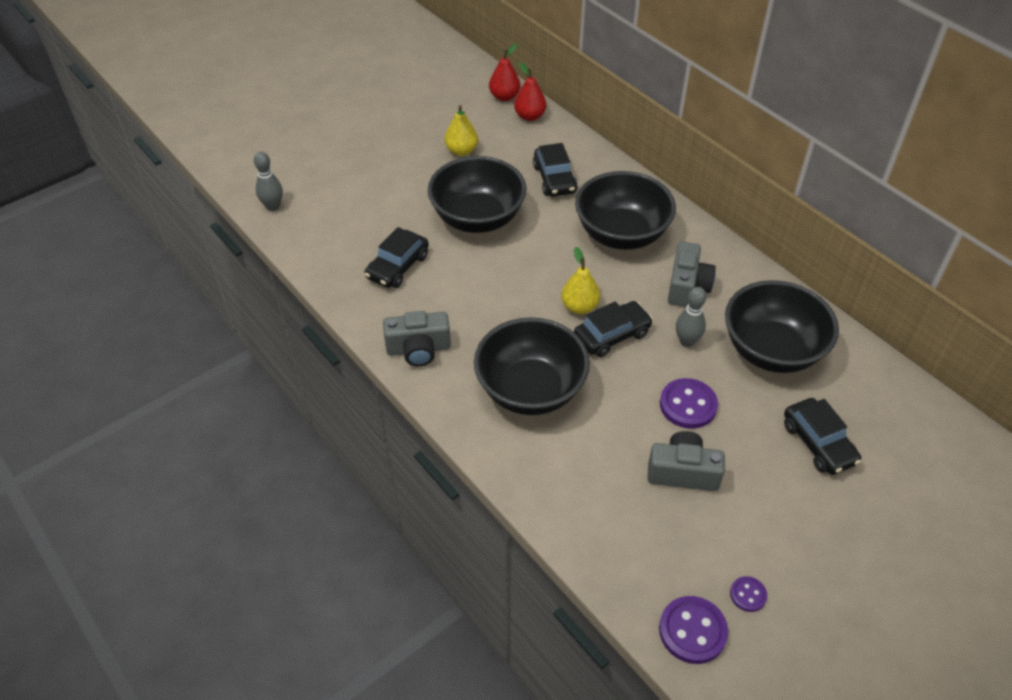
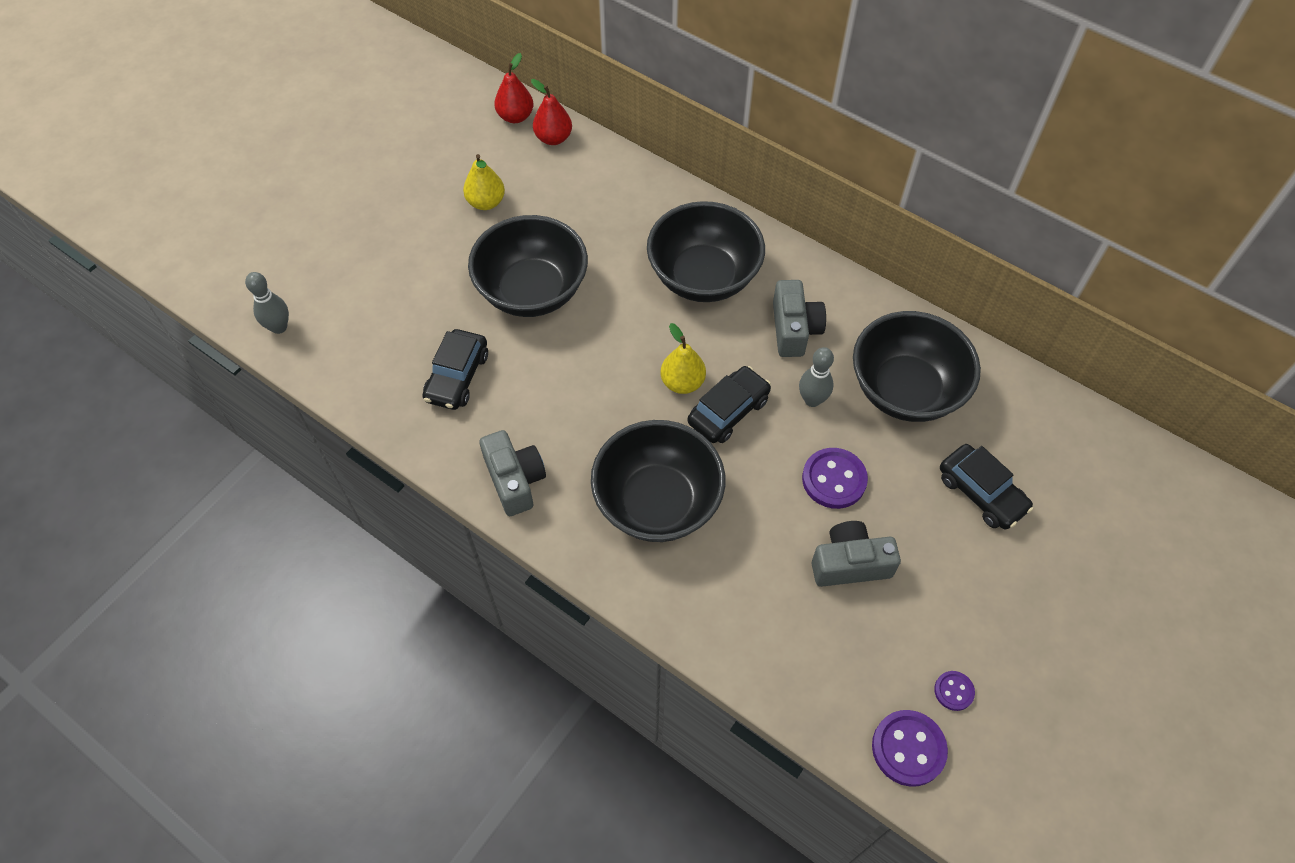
camera: 15 degrees left, 10 degrees up
grey camera [383,311,451,366] -> grey camera turned 90 degrees counterclockwise [479,430,546,516]
black car [533,143,578,196] -> none

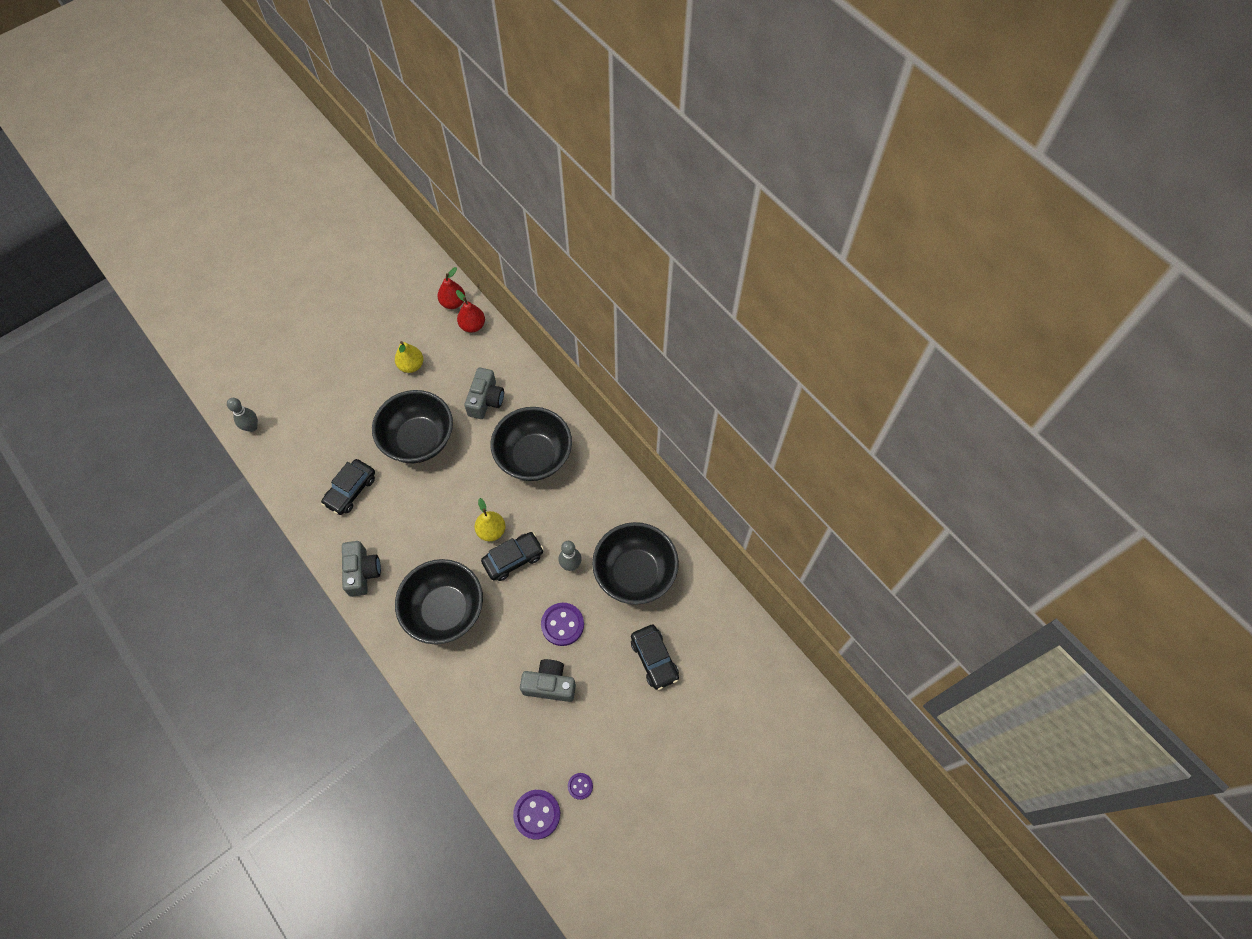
camera: 15 degrees right, 5 degrees up
grey camera [773,280,826,357] -> grey camera moved to [465,368,504,419]

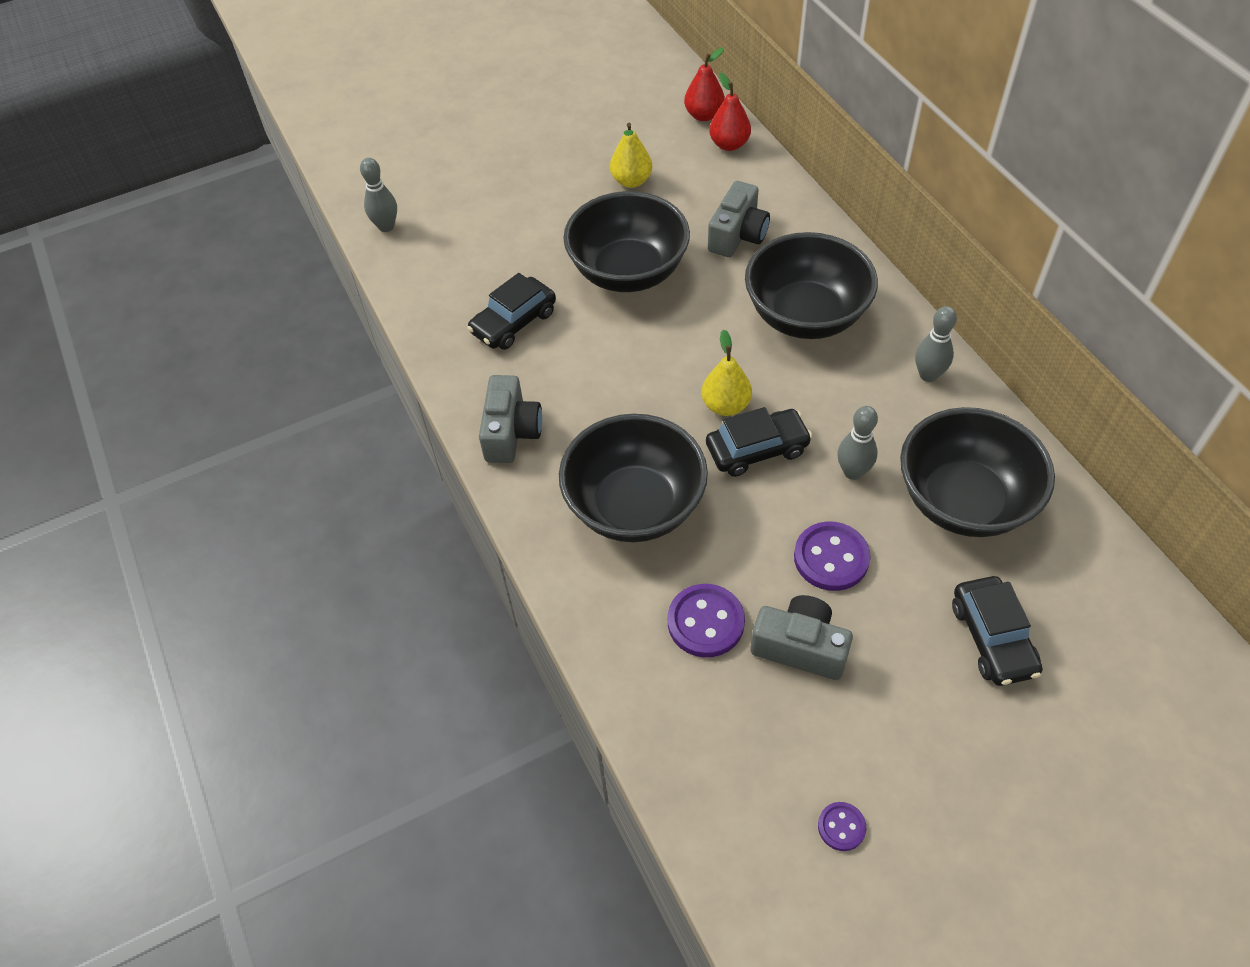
camera: 15 degrees right, 10 degrees down
purple button [513,790,560,840] -> purple button moved to [668,584,745,657]
none -> grey bowling pin [915,306,957,382]

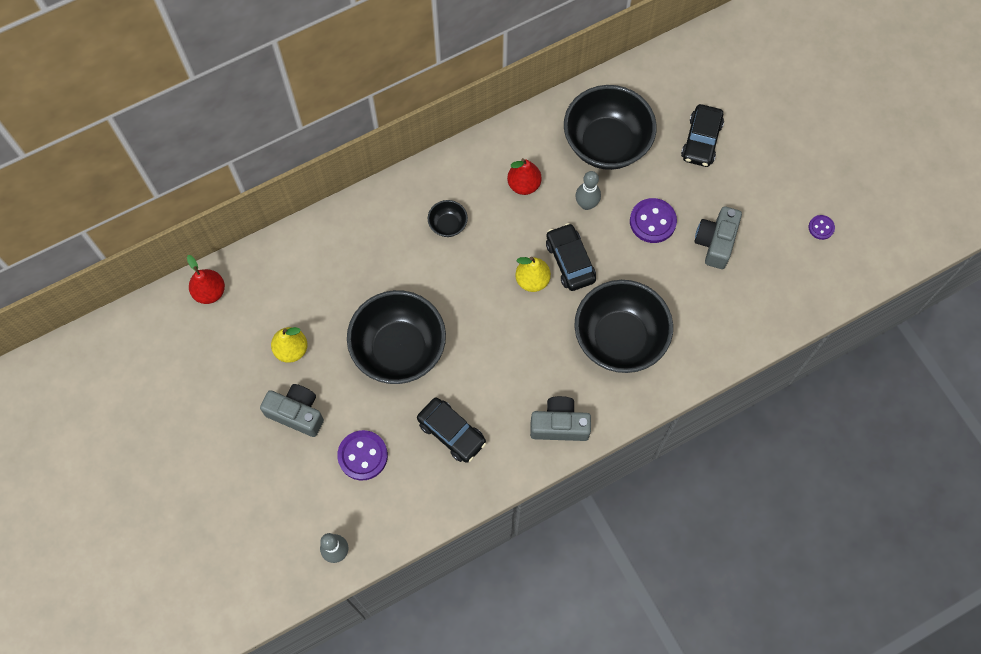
camera: 95 degrees left, 15 degrees up
purple button [668,584,745,657] -> purple button moved to [337,430,388,481]
grey camera [708,181,770,257] -> grey camera moved to [260,384,324,437]
red pear [709,73,751,151] -> red pear moved to [507,158,542,195]
black bowl [745,232,878,339] -> black bowl [428,200,468,237], size x0.43
grey bowling pin [915,306,957,382] -> none
black car [952,576,1042,686] -> black car turned 120 degrees clockwise [681,104,724,167]

